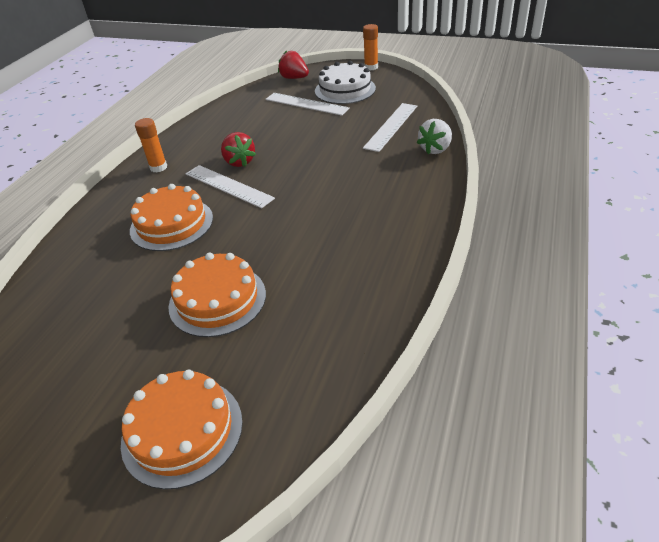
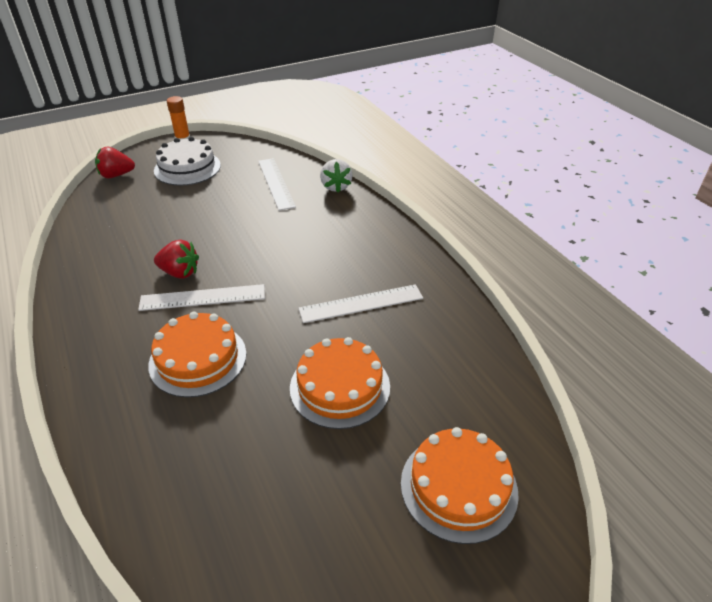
camera: 50 degrees left, 0 degrees up
orange glue stick [135,118,167,173] -> none
white ruler [265,93,350,116] -> white ruler moved to [298,284,423,323]

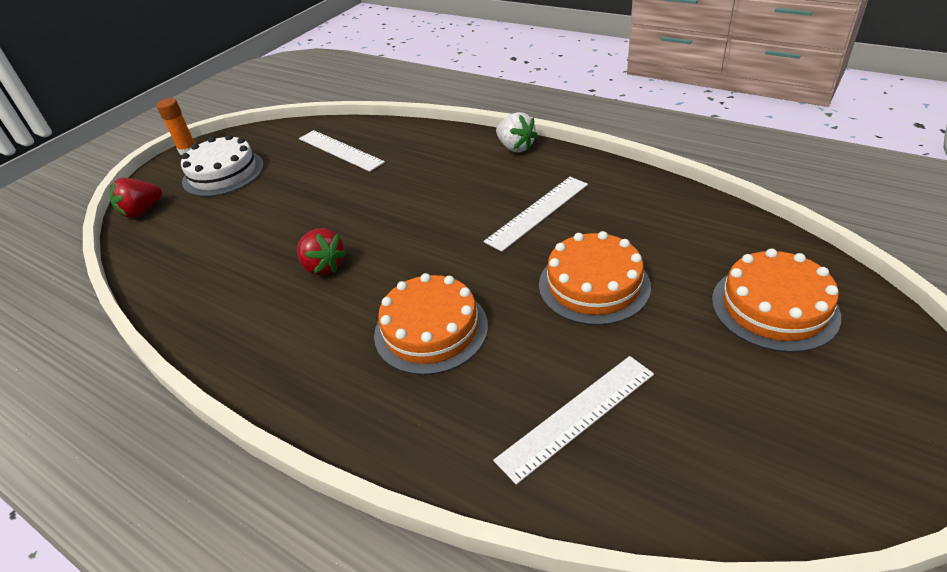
camera: 25 degrees left, 0 degrees up
white ruler [138,284,265,311] -> white ruler moved to [493,356,654,485]
red strawberry [154,240,199,279] -> red strawberry turned 60 degrees clockwise [297,228,347,275]
white strawberry [320,159,352,192] -> white strawberry moved to [496,112,538,152]

